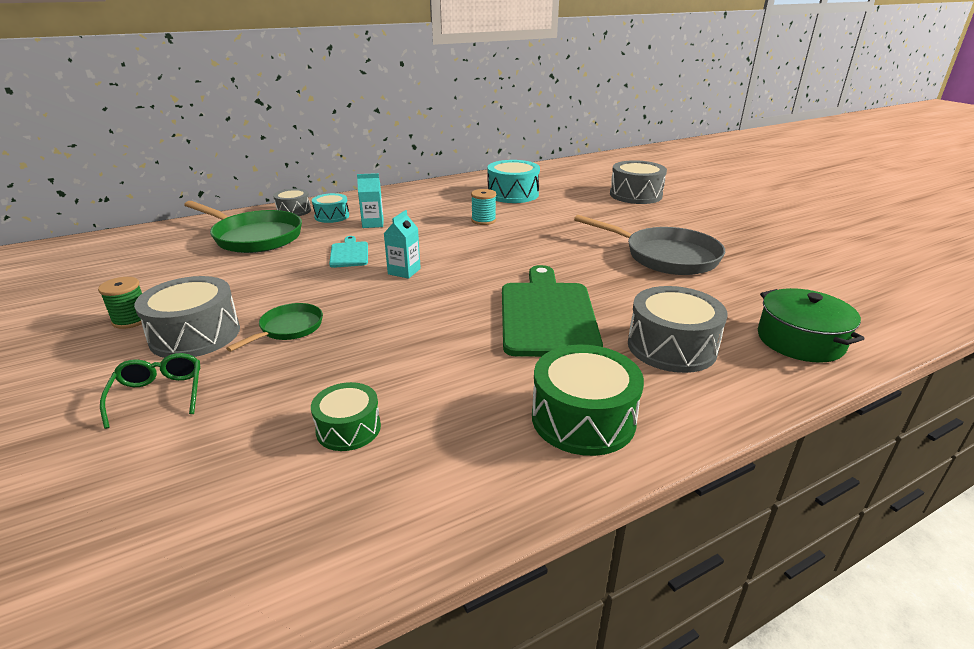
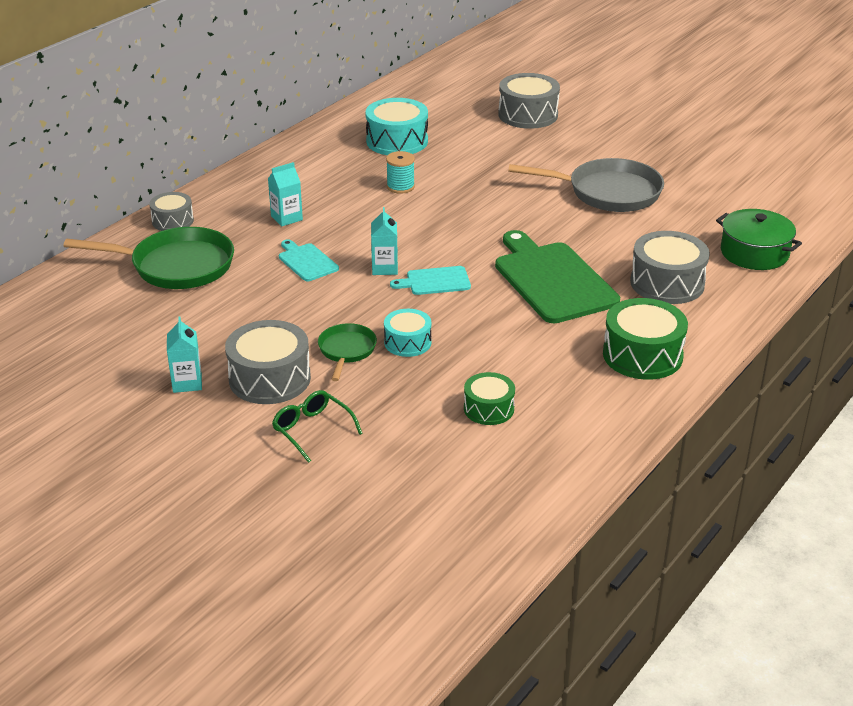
camera: 25 degrees left, 5 degrees up
green spool [98,277,142,329] -> turquoise carton [167,316,202,393]
turquoise drum [312,193,349,223] -> turquoise drum moved to [384,309,432,357]
none -> turquoise cutting board [390,266,471,295]

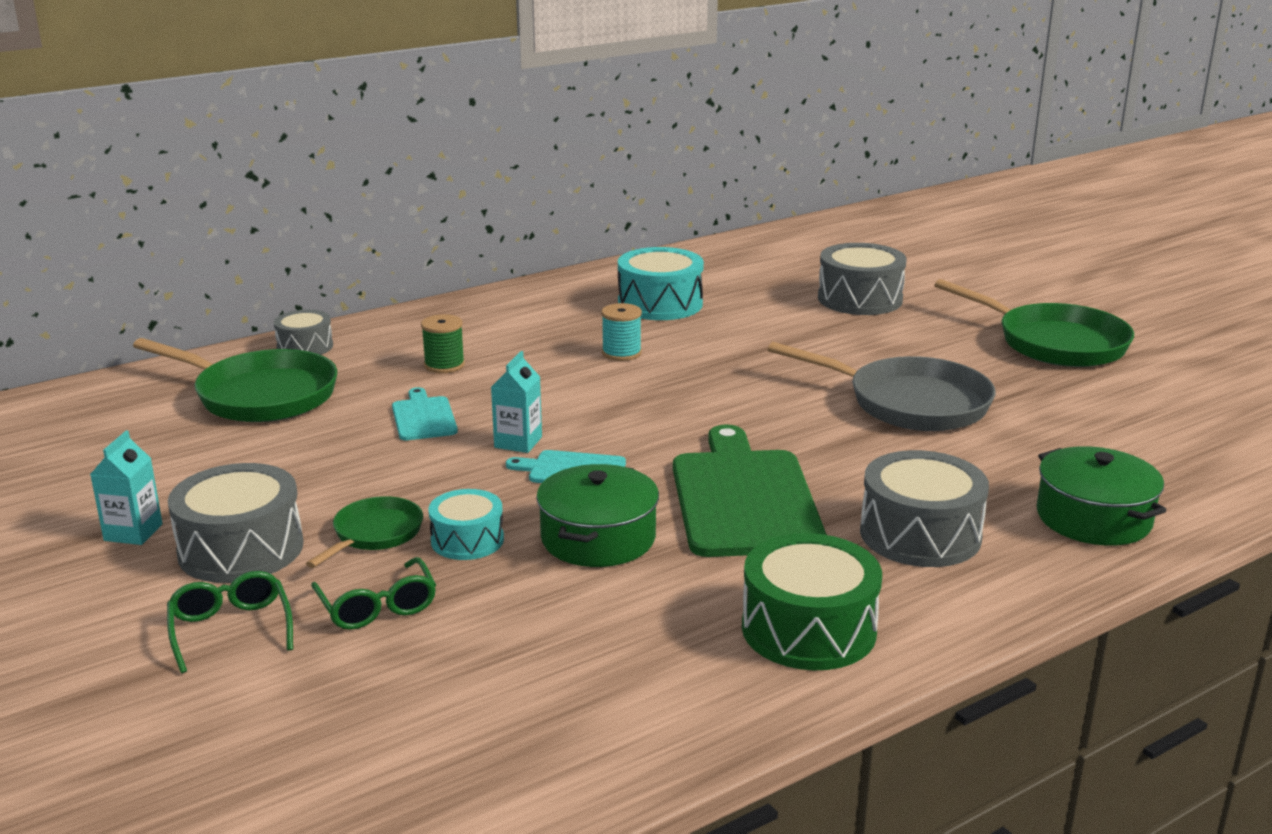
camera: 20 degrees right, 10 degrees down
turquoise carton [268,162,303,226] -> green spool [421,314,465,373]
green drum [464,372,515,425] -> none
none -> green glasses [311,557,436,630]
none -> green pot [536,464,659,567]
none -> green pan [934,279,1134,367]

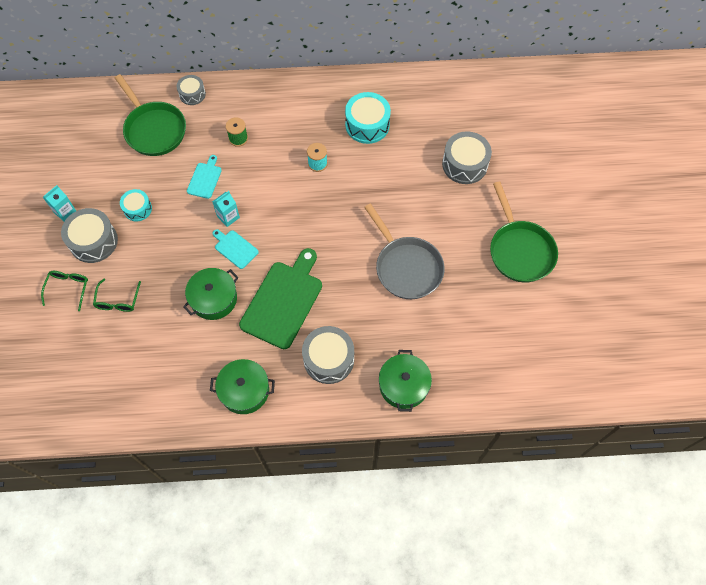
camera: 30 degrees right, 40 degrees up
green pan [306,496,423,568] -> none
turquoise drum [428,489,504,560] -> turquoise drum moved to [120,189,152,221]
green drum [742,533,882,670] -> green pot [210,359,275,414]

